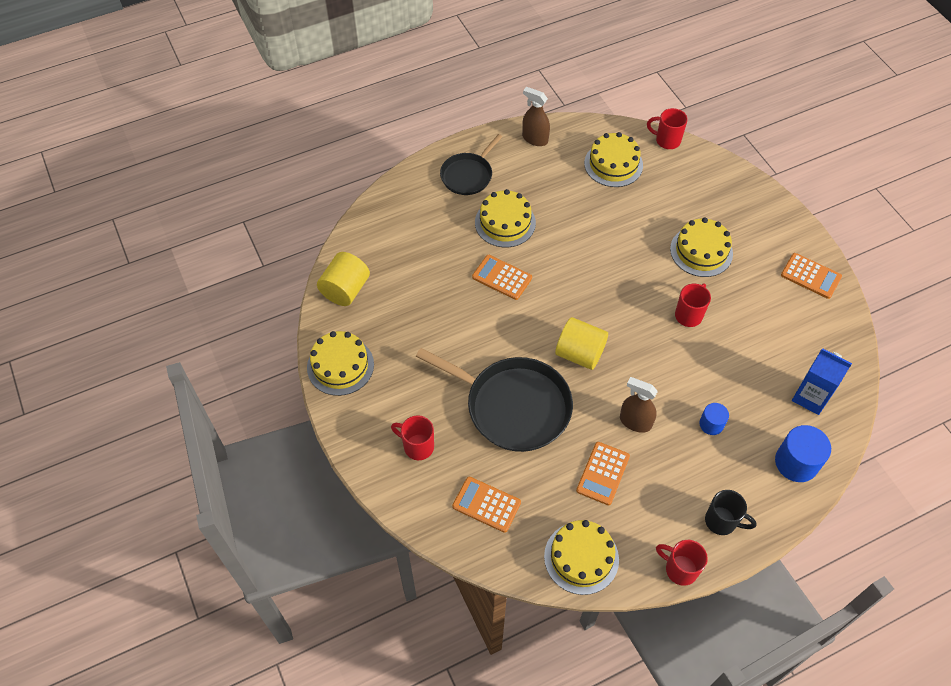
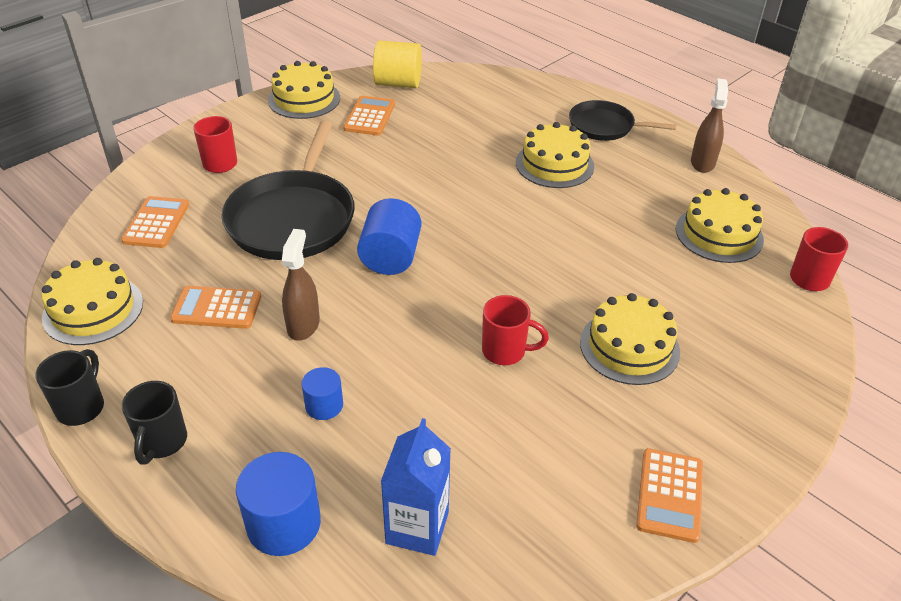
camera: 70 degrees right, 15 degrees down
orange calculator [472,255,532,300] -> orange calculator moved to [343,96,395,136]
yellow cylinder [555,317,608,370] -> blue cylinder [357,198,421,275]
red mug [656,540,708,586] -> black mug [36,349,104,426]

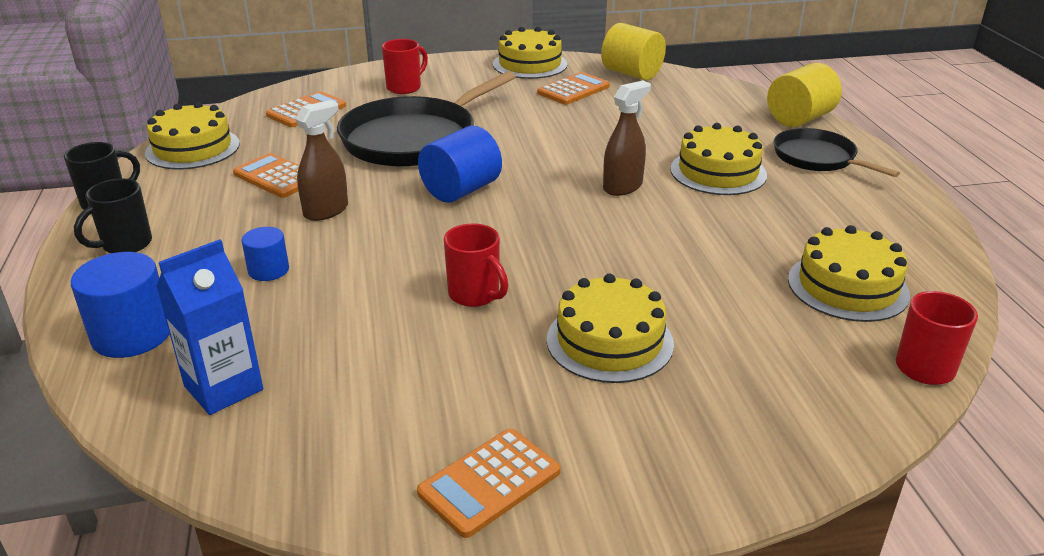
camera: 35 degrees right, 10 degrees down
brown spray bottle [691,78,728,173] -> brown spray bottle moved to [603,80,651,196]
none -> yellow cylinder [767,63,842,127]

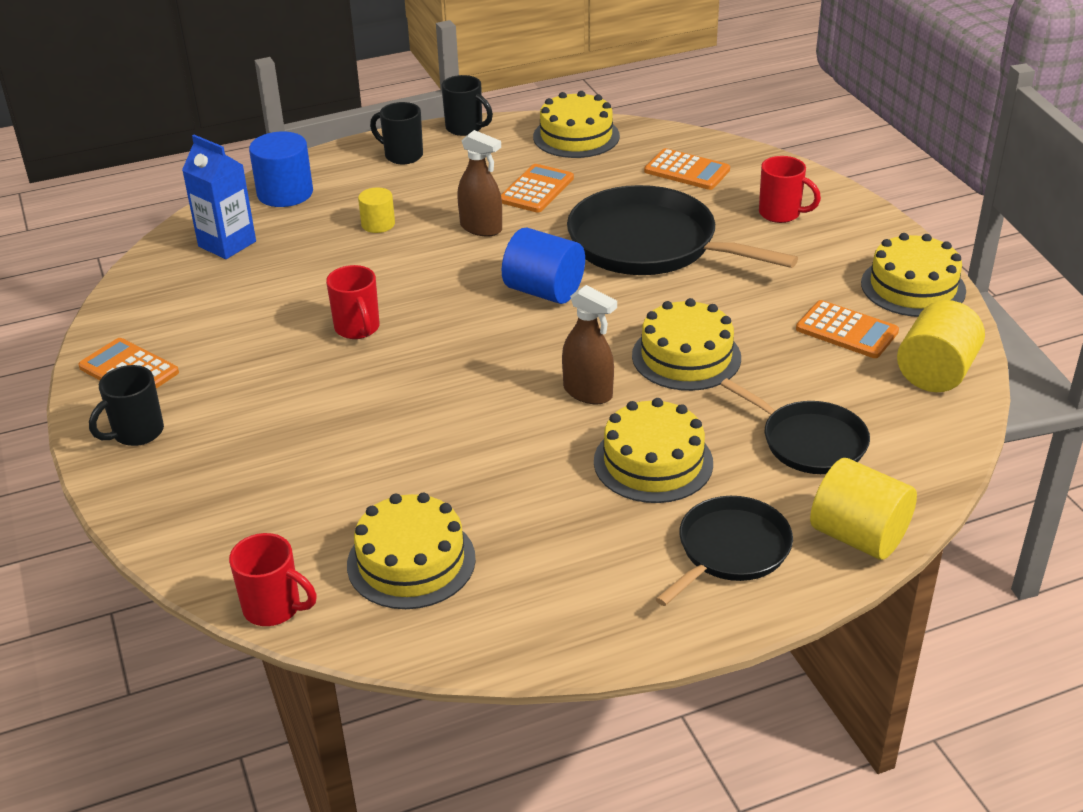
camera: 80 degrees right, 5 degrees up
blue cylinder [241,227,289,281] -> yellow cylinder [358,187,395,233]
red mug [444,224,508,307] -> red mug turned 60 degrees counterclockwise [326,265,380,339]
yellow cake [547,274,674,383] -> yellow cake moved to [632,298,741,391]
none -> black mug [89,365,164,446]
none -> black pan [721,378,870,474]

